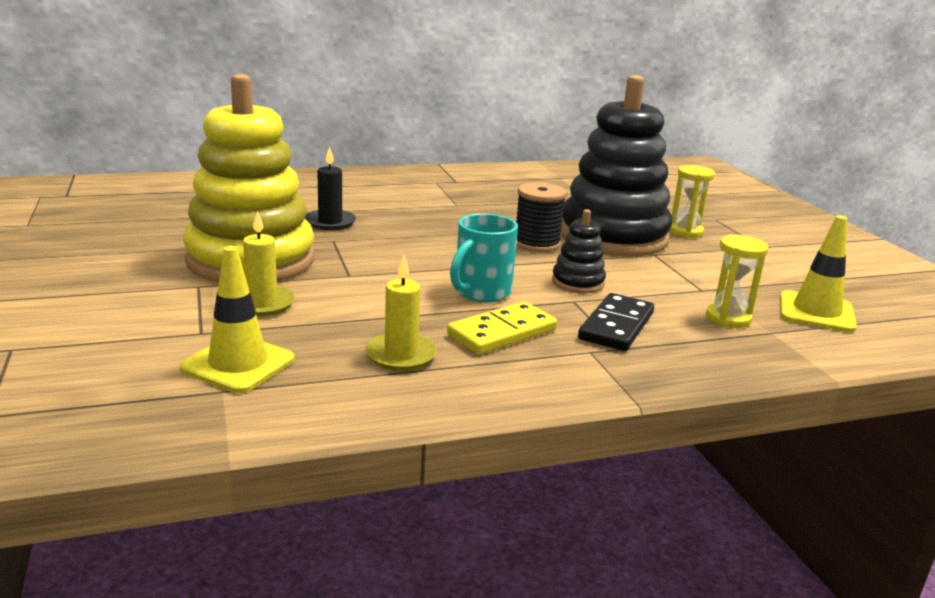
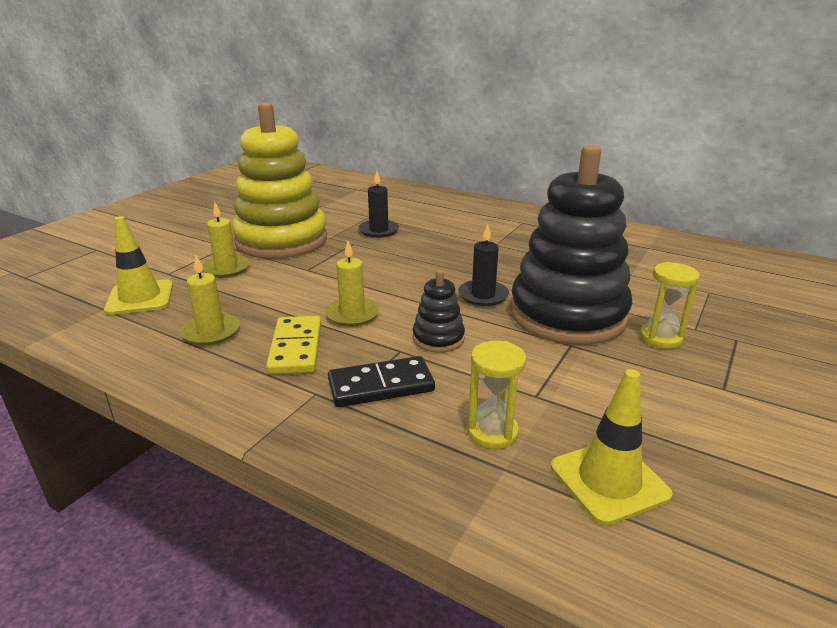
camera: 50 degrees right, 5 degrees up
yellow domino [447,302,557,354] -> yellow domino turned 75 degrees clockwise [266,316,321,374]
turquoise mug [450,213,518,302] -> yellow candle [325,241,379,327]
black spool [516,182,567,252] -> black candle [458,224,509,306]

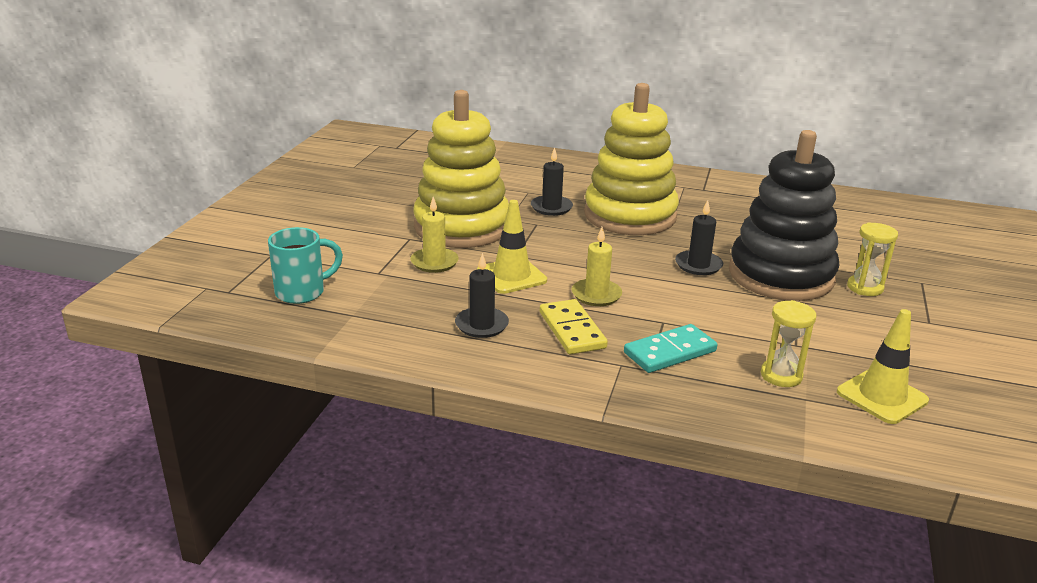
camera: 15 degrees left, 0 degrees up
yellow traffic cone [104,216,173,315] -> yellow traffic cone moved to [477,200,547,294]
yellow candle [181,255,240,346] -> black candle [455,253,509,338]
black domino [328,356,435,407] -> turquoise domino [624,324,717,373]
black stacking toy [413,270,465,353] -> none
none -> turquoise mug [268,227,343,304]
none -> yellow stacking toy [584,83,679,235]

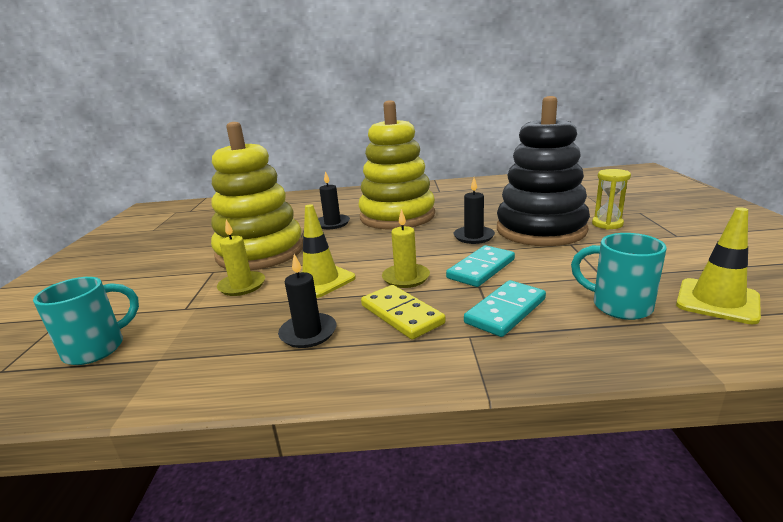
camera: 15 degrees left, 5 degrees down
yellow hourglass [761,300,816,387] -> turquoise mug [571,233,667,320]
none -> turquoise domino [446,245,515,287]

